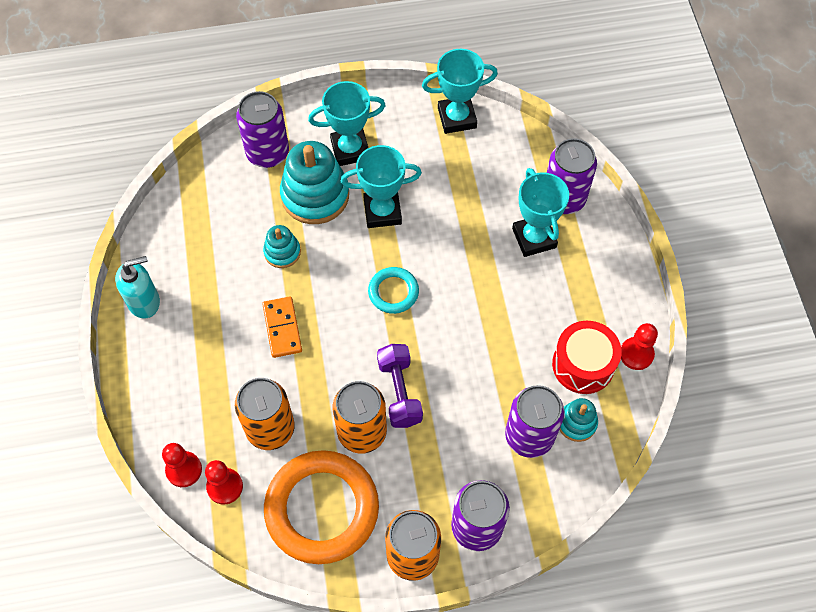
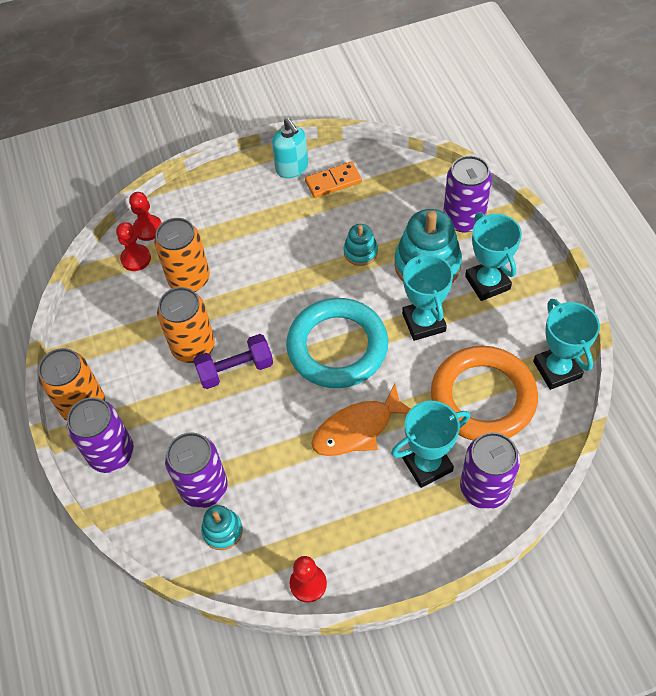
camera: 85 degrees right, 5 degrees down
orange domino [262,297,302,358] -> orange domino moved to [305,161,362,198]
orange ring [264,450,379,564] -> orange ring moved to [431,346,538,440]
turquoise ring [368,267,419,314] -> turquoise ring [286,298,388,388], size x2.04
red drum [552,321,622,394] -> none
none -> orange fish [311,384,411,456]

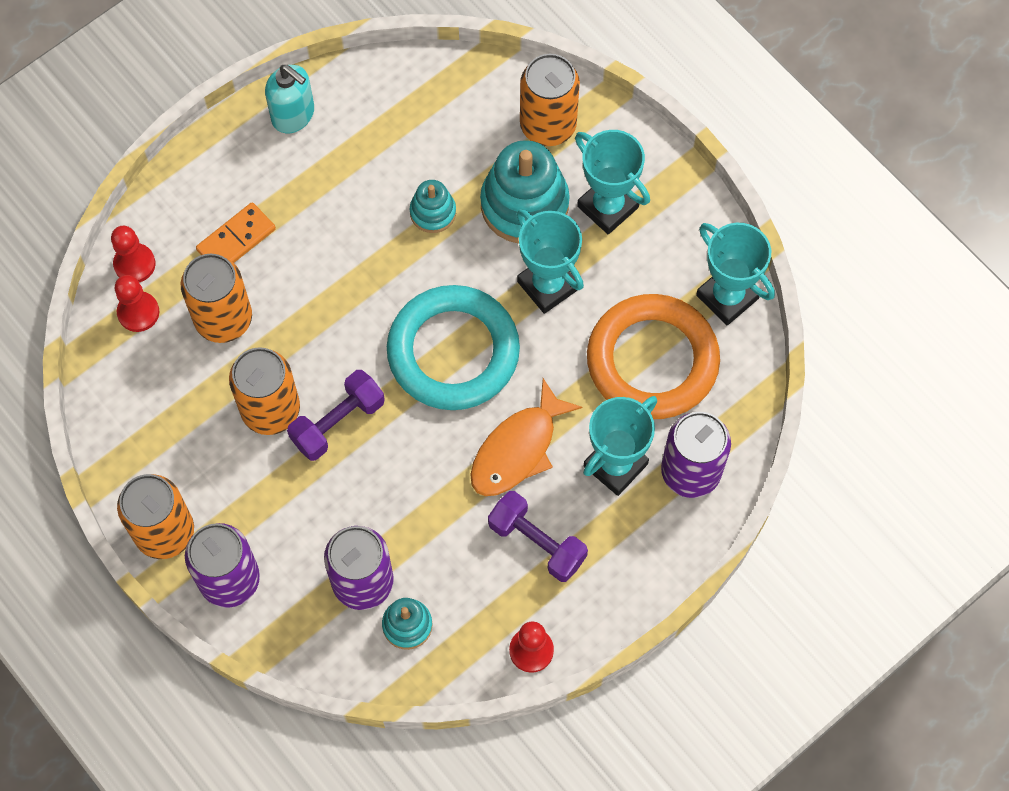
camera: 25 degrees left, 10 degrees up
orange domino [305,161,362,198] -> orange domino moved to [196,202,276,263]
purple can [443,156,492,232] -> orange can [520,54,580,146]
none -> purple dumbbell [488,491,588,582]

